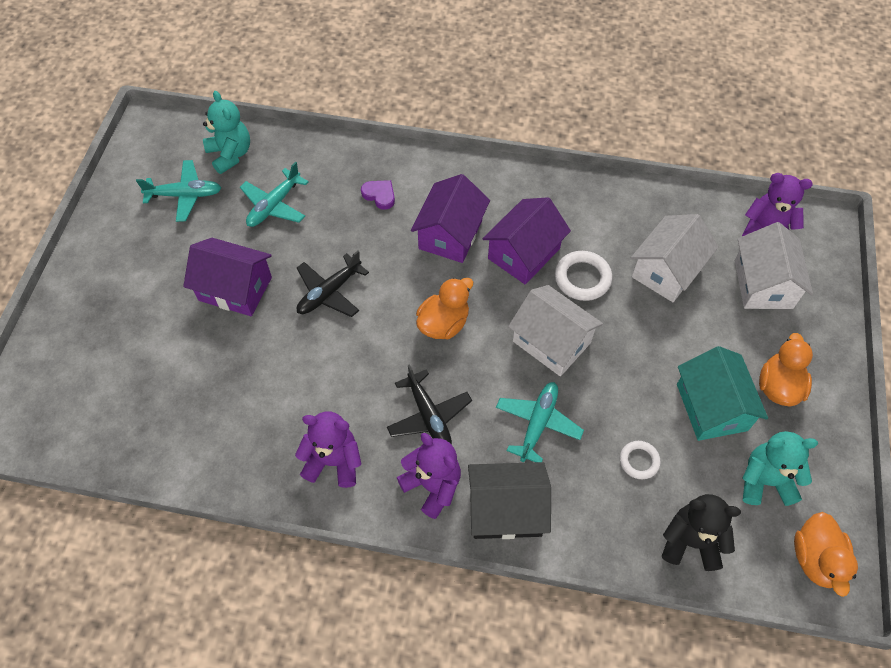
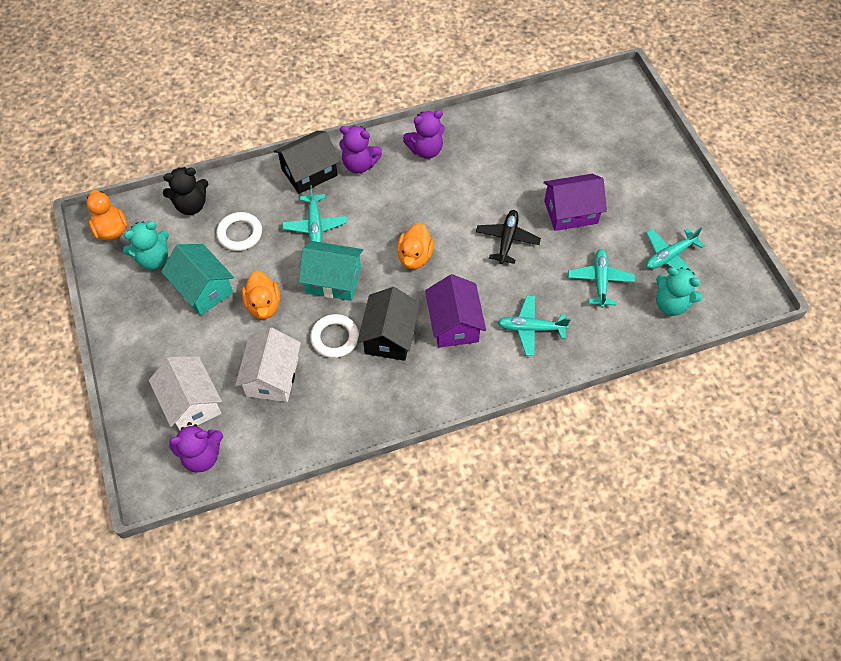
camera: 150 degrees right, 0 degrees up
purple heart [361,180,395,210] -> turquoise plane [497,296,571,356]
black plane [387,364,472,445] -> none
purple house [482,197,571,285] -> black house [357,287,420,361]
white house [508,285,603,376] -> turquoise house [299,241,363,301]
white ring [620,441,661,479] -> white ring [216,212,262,251], size x1.59
orange duck [759,333,813,406] -> orange duck moved to [242,271,280,319]

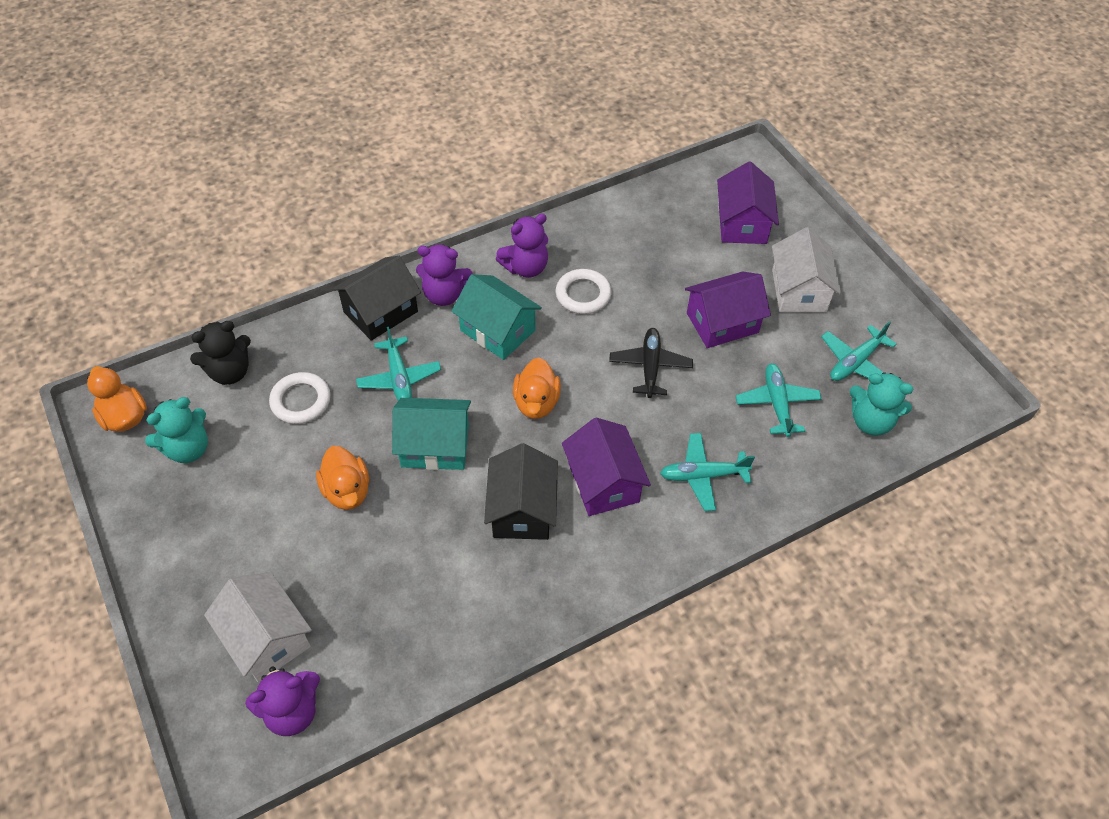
camera: 10 degrees left, 5 degrees down
turquoise house [161,244,234,316] -> turquoise house moved to [451,274,542,360]
white house [235,327,301,402] -> white house moved to [772,227,841,312]
white ring [310,314,359,358] -> white ring moved to [556,269,611,314]
none -> purple house [717,161,779,244]

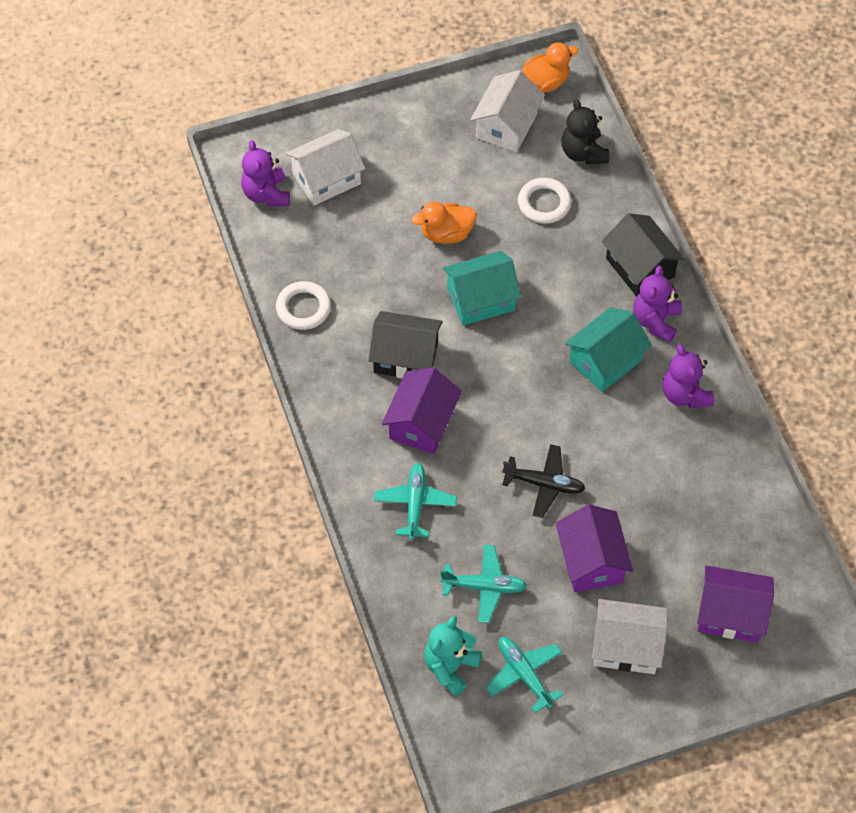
camera: 100 degrees right, 5 degrees up
turquoise teddy bear [145,397,208,463] -> white house [470,70,545,152]
turquoise plane [356,326,441,401] -> none
turquoise house [392,398,471,470] -> turquoise house turned 60 degrees clockwise [443,251,521,326]
orange duck [513,358,561,419] -> none
white ring [556,269,611,314] -> white ring moved to [276,281,331,330]
purple house [562,418,651,516] -> purple house turned 60 degrees counterclockwise [382,367,462,454]

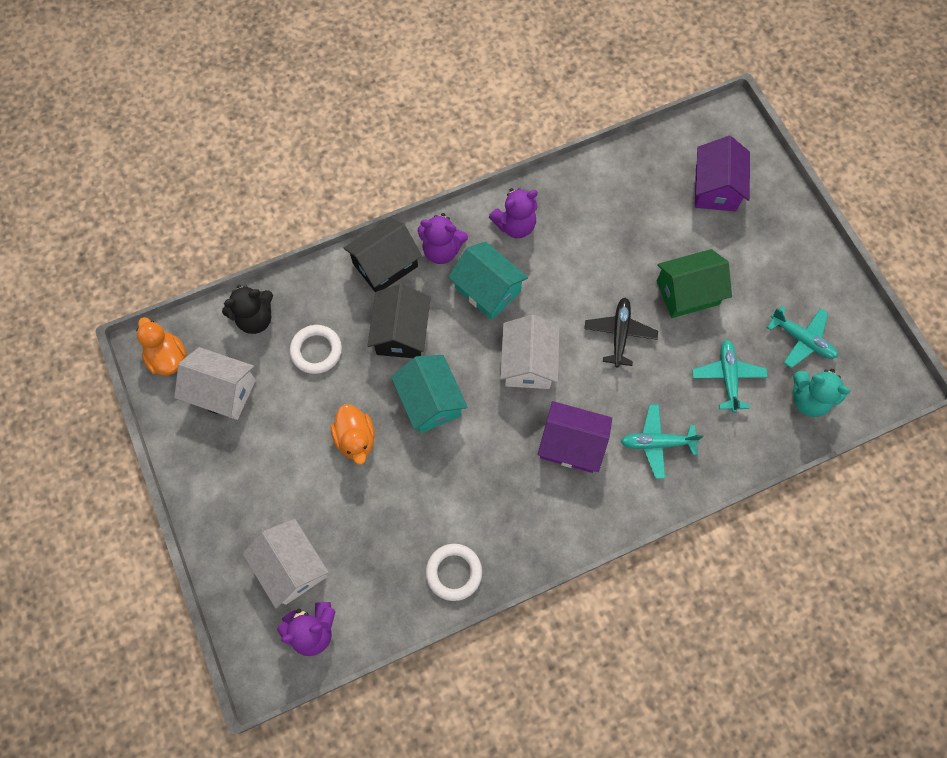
camera: 95 degrees left, 10 degrees up
black house [369,311,443,379] -> black house moved to [367,284,431,358]
turquoise plane [485,637,563,713] -> turquoise plane turned 105 degrees counterclockwise [767,306,838,368]
purple house [555,505,633,592] -> green house [657,249,732,318]
white house [592,599,667,674] -> white house moved to [500,315,560,389]

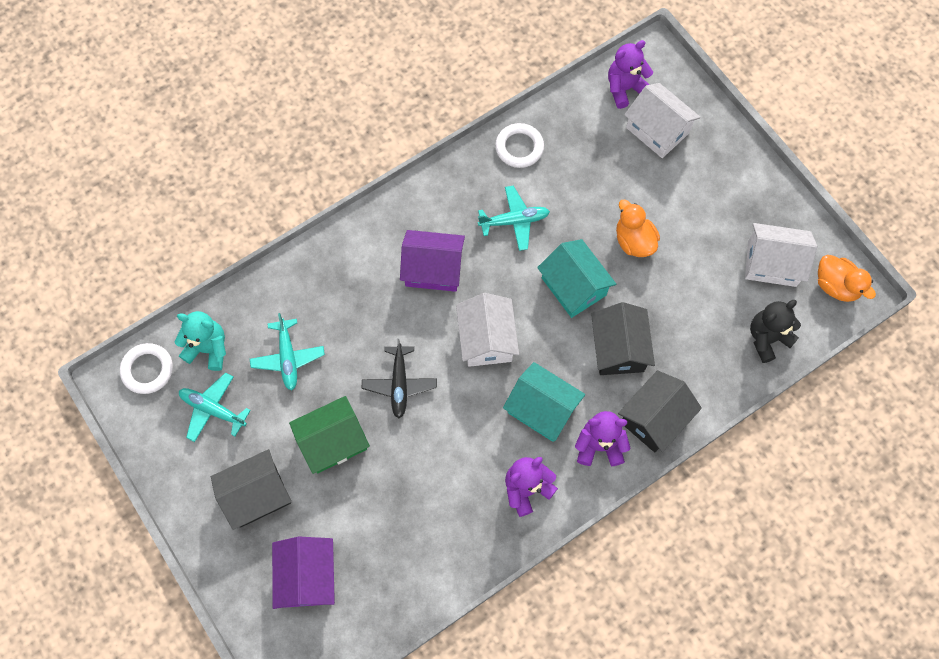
camera: 170 degrees right, 0 degrees up
white ring [290,325,342,374] -> white ring moved to [120,343,173,394]
turquoise plane [620,405,704,479] -> turquoise plane moved to [478,186,550,251]
none -> black house [211,449,292,530]

